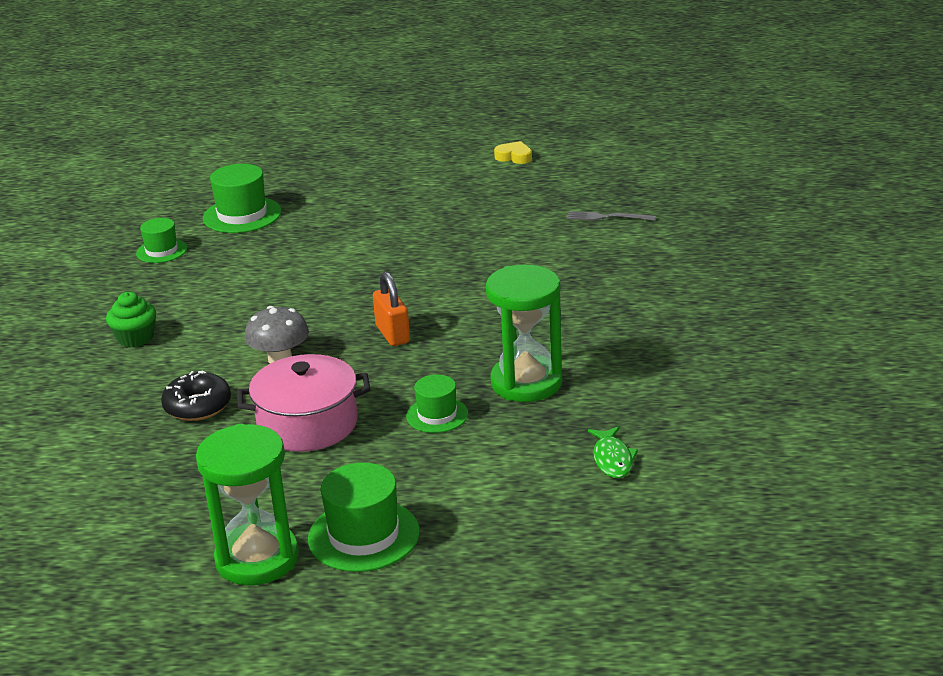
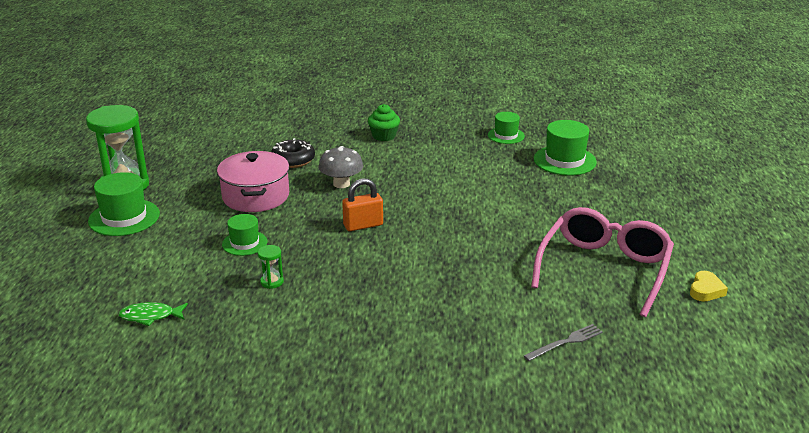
camera: 90 degrees right, 0 degrees up
green hourglass [486,265,563,402] -> green hourglass [258,245,284,289], size x0.41
grey fork [567,211,656,221] -> grey fork turned 45 degrees clockwise [524,324,603,361]
none -> pink glasses [531,207,674,317]

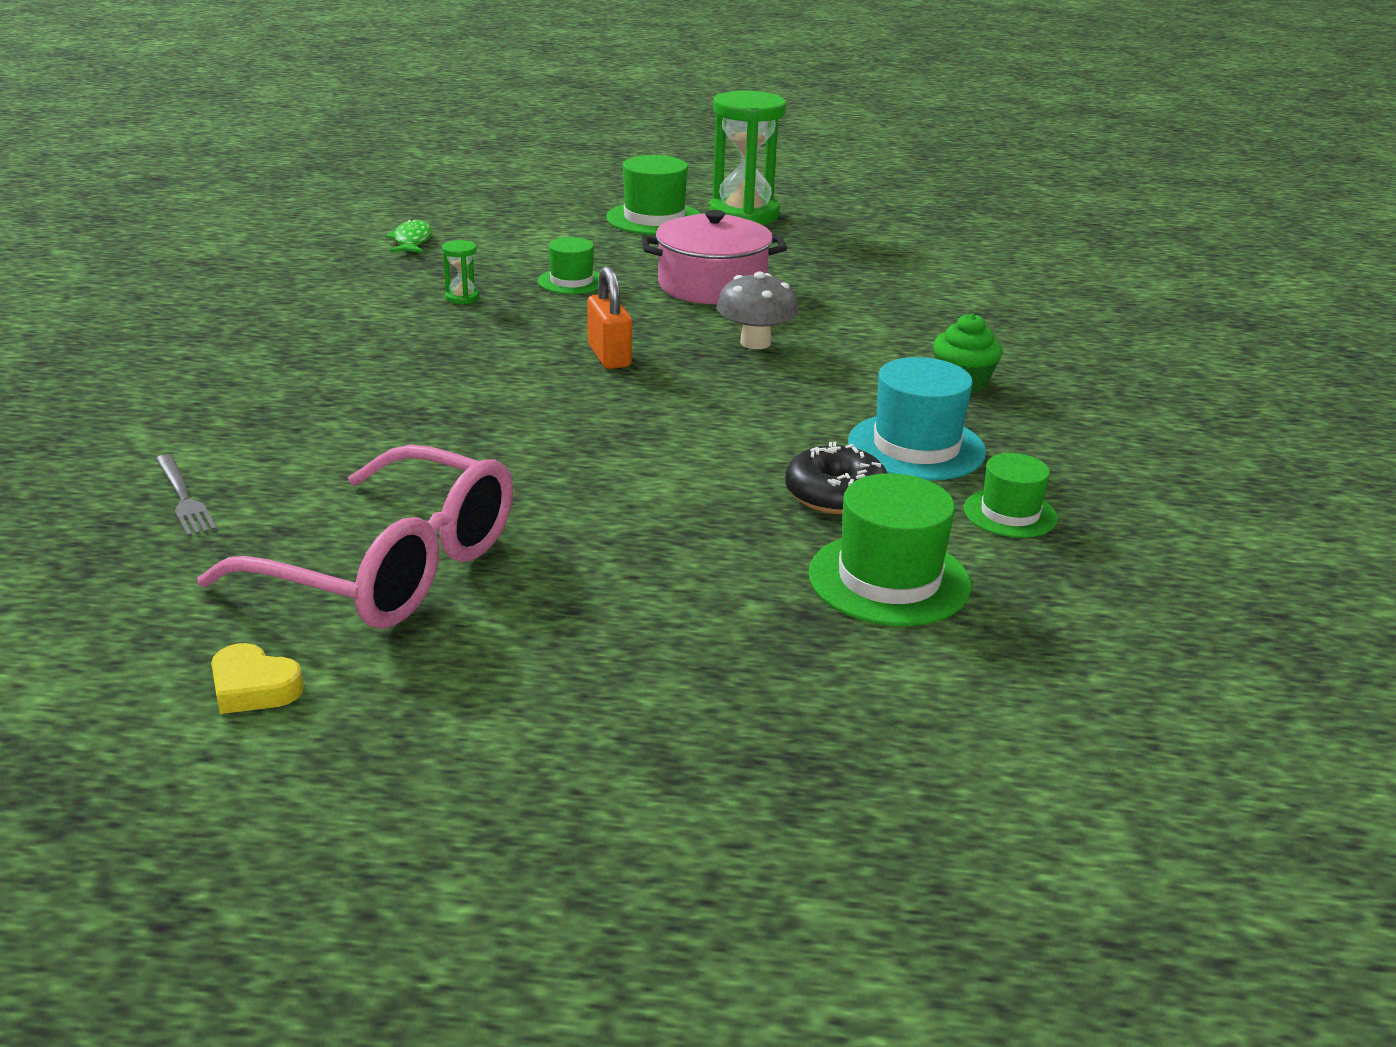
camera: 90 degrees right, 0 degrees up
black donut [271,138,315,168] -> black donut moved to [785,442,887,514]
none -> turquoise hat [848,357,986,481]

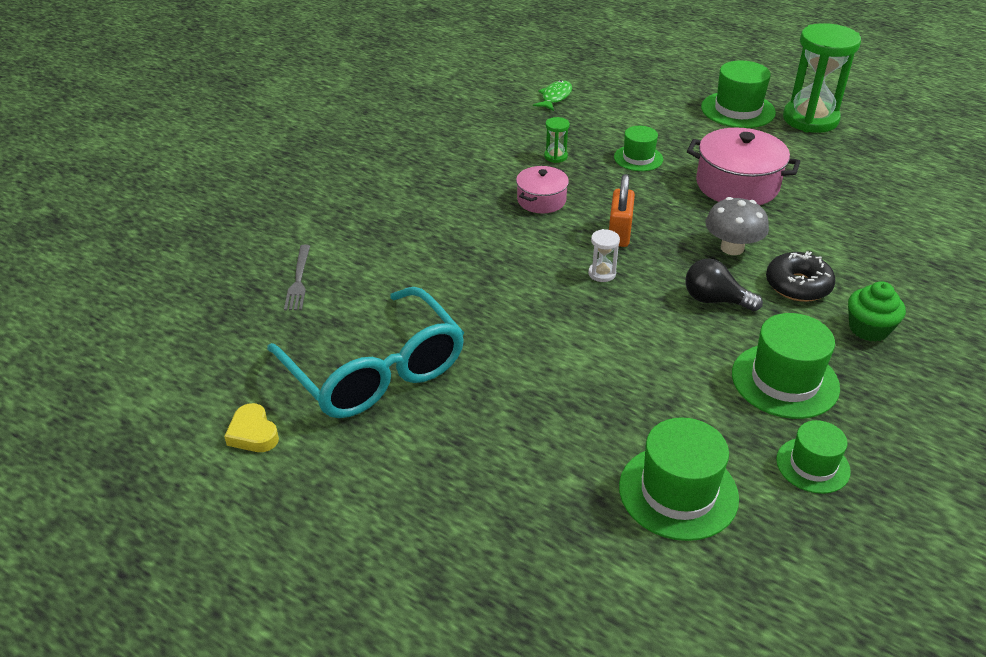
camera: 30 degrees right, 10 degrees up
pink glasses [197,445,513,629] -> turquoise glasses [267,287,464,418]
black donut [785,442,887,514] -> black donut moved to [766,251,835,302]
turquoise hat [848,357,986,481] -> green hat [732,313,840,419]
none -> pink pot [516,166,569,214]
none -> white hourglass [588,229,620,282]
none -> black light bulb [685,259,763,311]

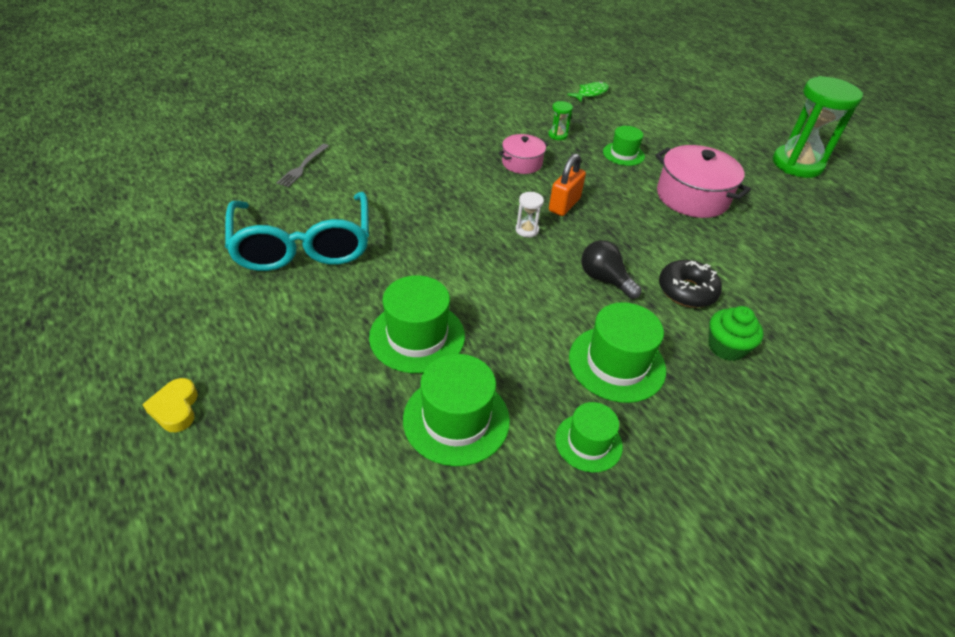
camera: 20 degrees right, 5 degrees up
yellow heart [224,403,279,452] -> yellow heart moved to [142,378,198,432]
green hat [701,60,776,128] -> green hat moved to [369,275,465,373]
grey mushroom [705,197,769,255] -> none

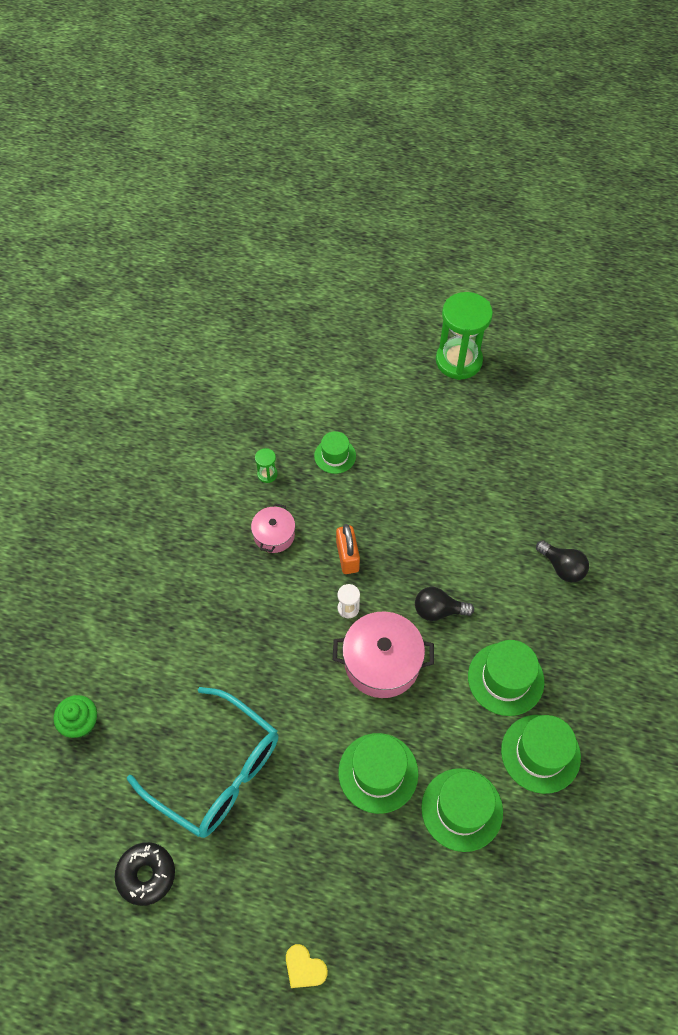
camera: 40 degrees left, 15 degrees up
grey fork [277,144,329,187] -> none
green hat [555,402,623,473] -> green hat [501,715,581,794], size x1.61
green fish [567,81,609,102] -> none
pink pot [655,145,751,218] -> pink pot moved to [333,611,434,698]
black donut [659,260,722,308] -> black donut moved to [115,842,175,906]
green cupcake [708,306,764,361] -> green cupcake moved to [54,695,97,738]
none -> black light bulb [536,540,589,582]

